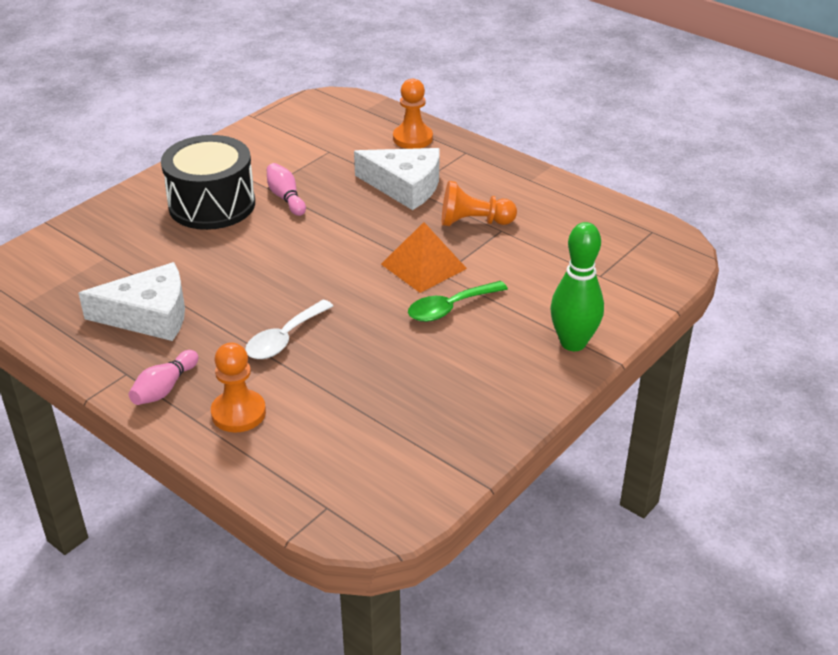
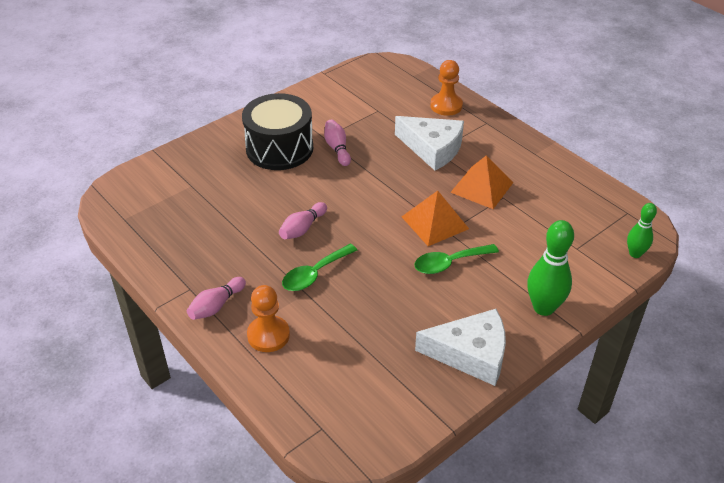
camera: 10 degrees right, 5 degrees up
white cheese [78,262,185,341] -> white cheese moved to [415,309,506,386]
white spoon [245,300,333,359] -> green spoon [282,244,357,291]
orange pawn [442,181,517,226] -> orange pyramid [450,155,513,209]
none -> pink bowling pin [279,202,327,239]
none -> green bowling pin [627,203,657,258]

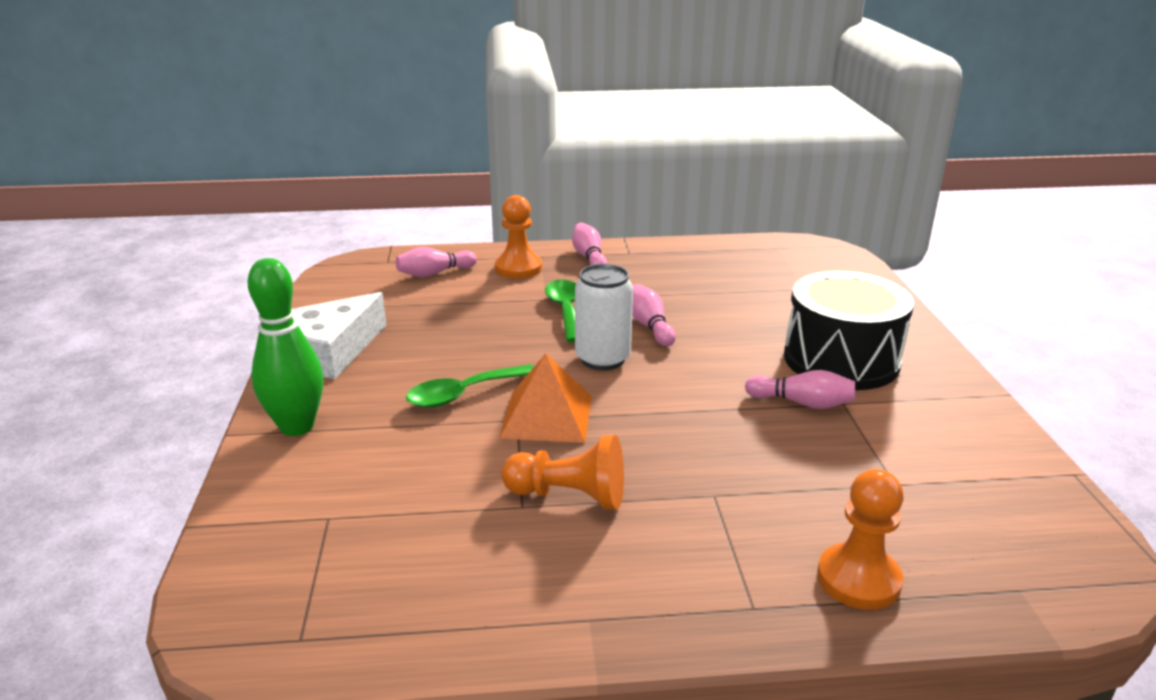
camera: 125 degrees right, 15 degrees down
white cheese [395,116,464,171] -> none
green spoon [414,244,499,274] -> green spoon turned 135 degrees counterclockwise [406,364,534,408]
orange pyramid [450,155,513,209] -> orange pawn [501,435,624,509]
green bowling pin [627,203,657,258] -> none
none -> pink bowling pin [396,247,477,277]
none -> white can [575,264,633,370]

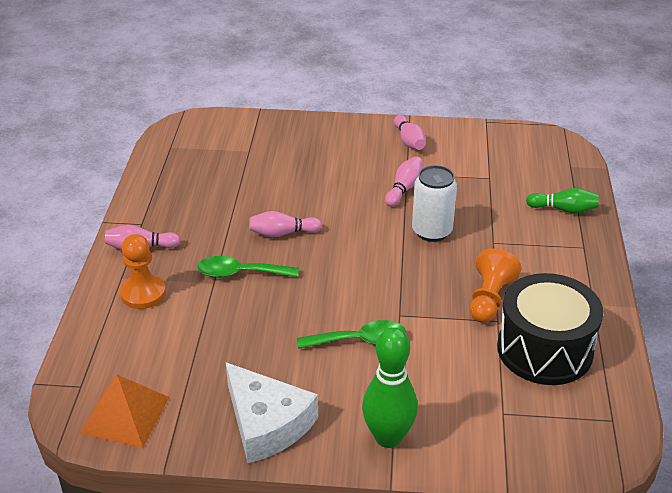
camera: 80 degrees left, 10 degrees up
pink bowling pin [396,247,477,277] -> pink bowling pin moved to [394,115,425,150]
green spoon [406,364,534,408] -> green spoon turned 75 degrees counterclockwise [297,320,406,349]
orange pyramid [500,354,592,443] -> orange pyramid moved to [80,375,169,448]
white can [575,264,633,370] -> white can moved to [412,165,457,242]
black drum [784,271,914,390] -> black drum moved to [497,273,603,385]
orange pawn [817,469,904,610] -> green bowling pin [526,188,598,214]

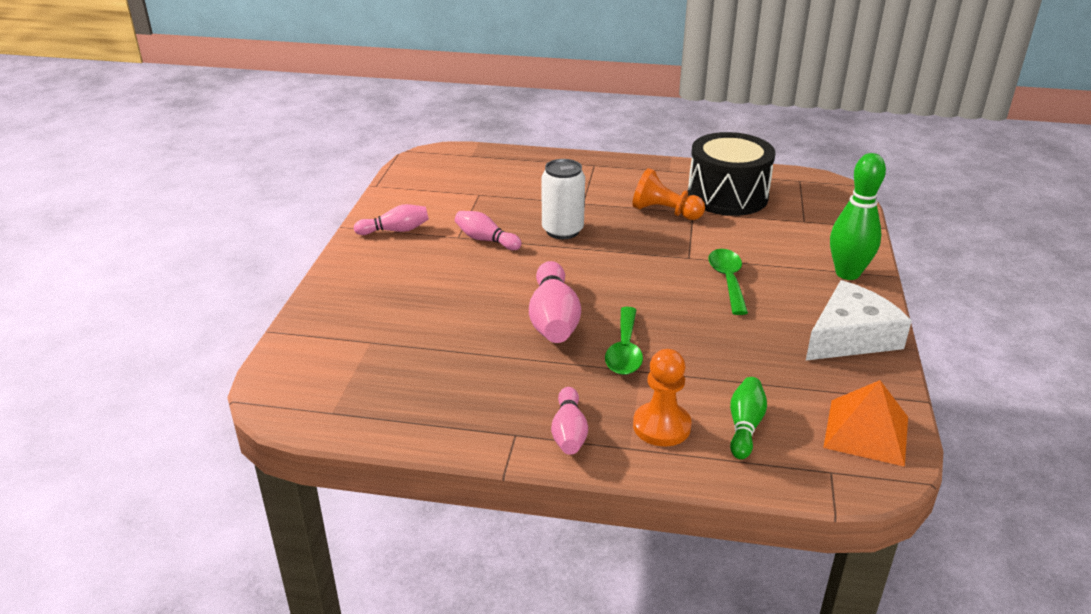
camera: 85 degrees left, 5 degrees down
pink bowling pin [249,211,322,237] -> pink bowling pin [529,261,581,343], size x1.64
green bowling pin [526,188,598,214] -> green bowling pin moved to [730,377,767,459]

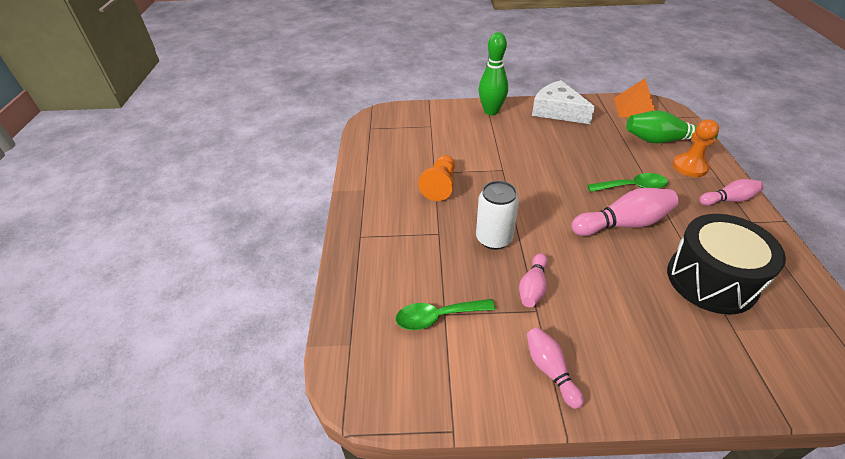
camera: 100 degrees left, 10 degrees up
black drum [688,132,775,216] -> black drum moved to [667,214,786,314]
green spoon [708,249,748,315] -> green spoon moved to [396,299,496,330]
green bowling pin [730,377,767,459] -> green bowling pin [626,111,718,143], size x1.64

